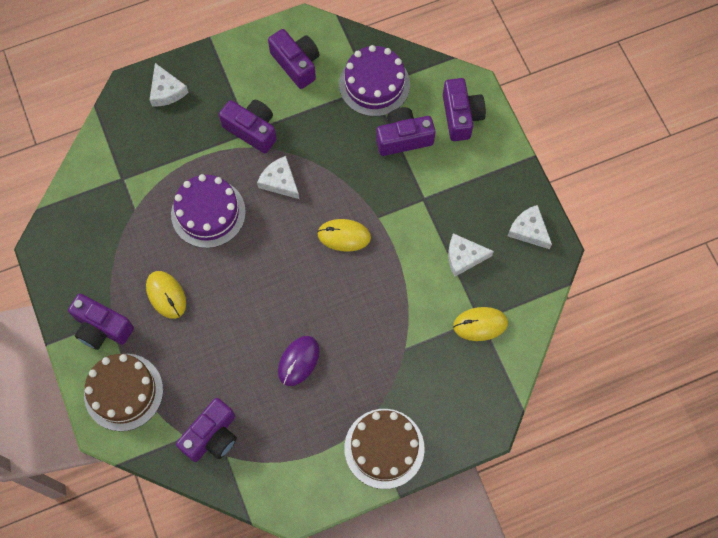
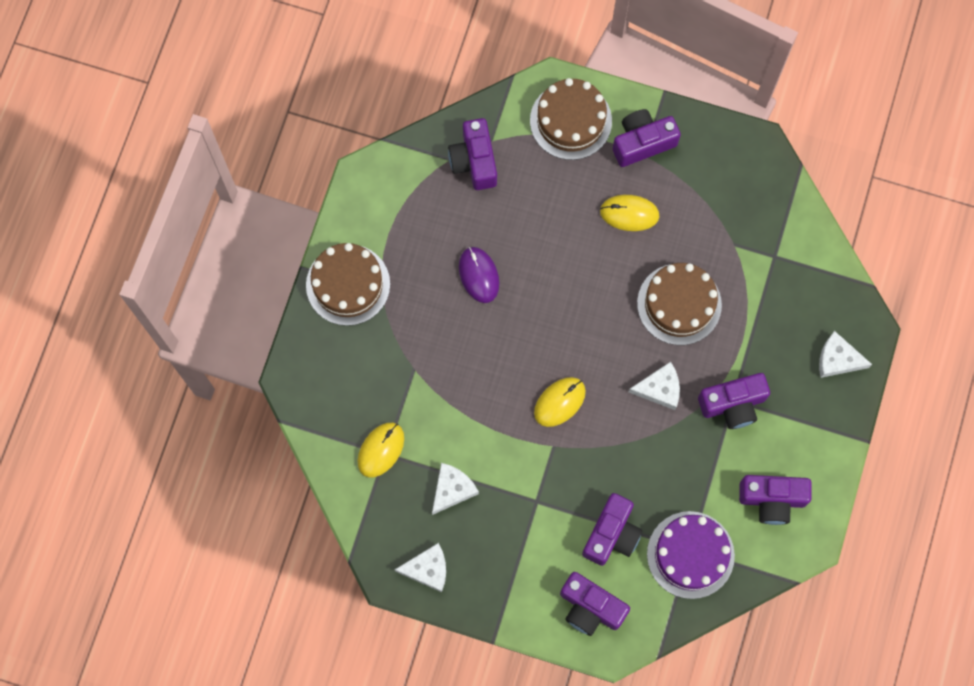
camera: 130 degrees right, 5 degrees up
purple cake [171,174,246,248] -> brown cake [637,263,722,345]

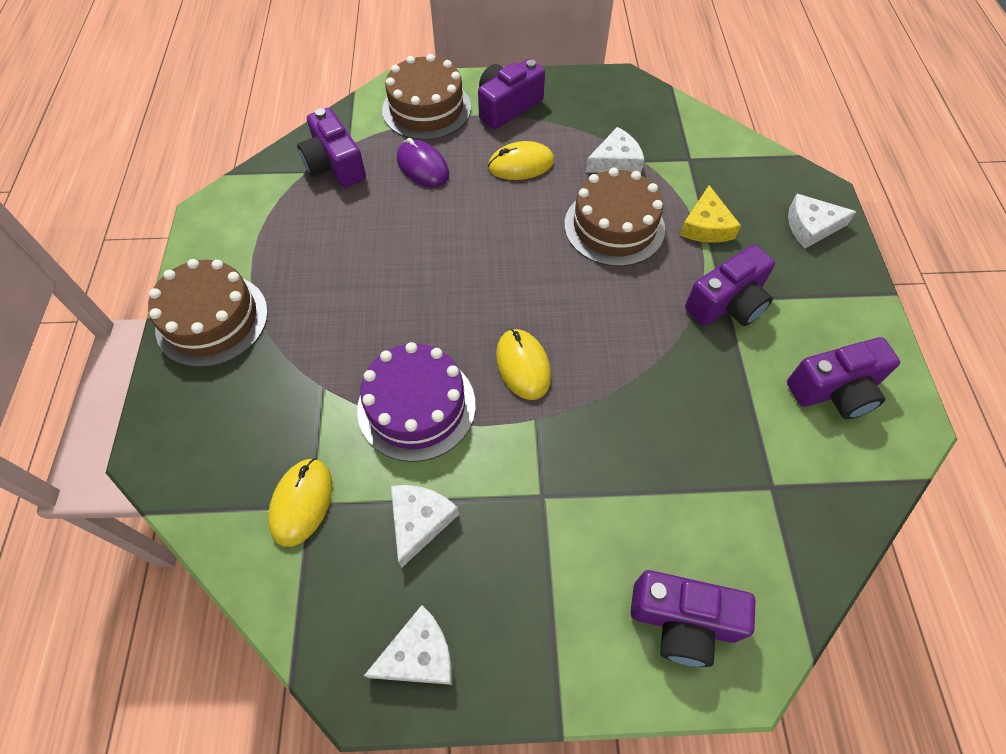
camera: 20 degrees left, 15 degrees down
purple mouse [459,247,500,303] -> purple mouse moved to [397,138,449,188]
yellow mouse [534,377,586,427] -> yellow mouse turned 45 degrees counterclockwise [496,329,551,400]
purple camera [582,493,642,566] -> none
white cheese [629,362,680,410] -> white cheese moved to [586,127,644,174]
purple cake [647,511,735,599] -> purple cake moved to [357,342,476,462]
none -> yellow cheese [680,185,741,243]

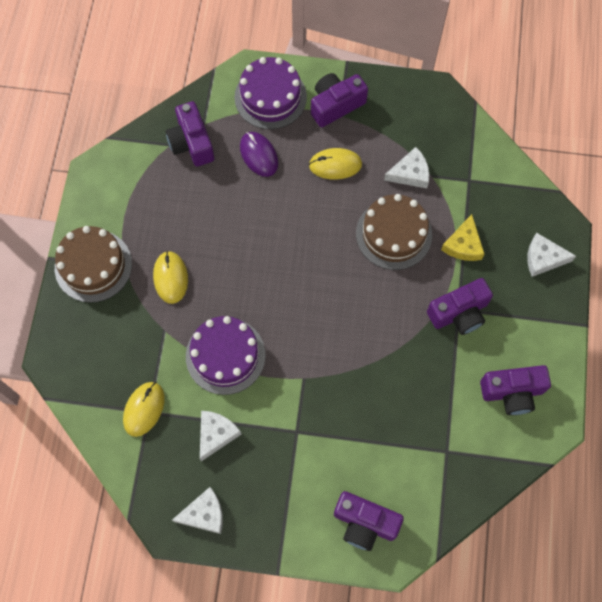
camera: 10 degrees right, 10 degrees up
brown cake [382,54,471,140] -> purple cake [235,57,307,129]
yellow mouse [496,329,551,400] -> yellow mouse moved to [153,251,188,304]

